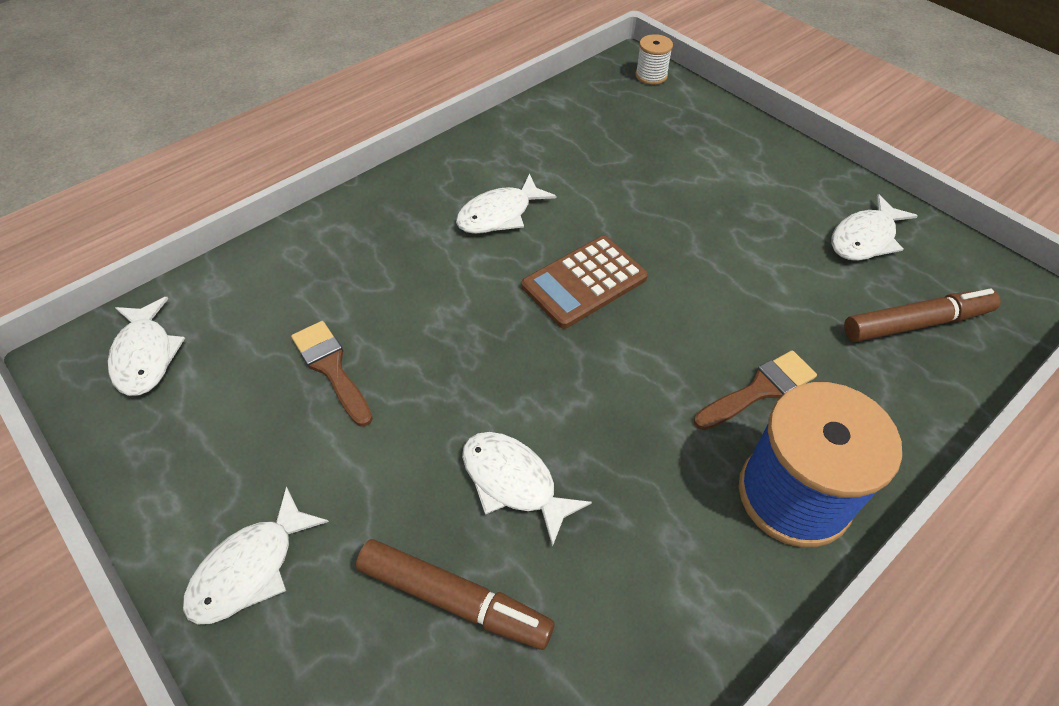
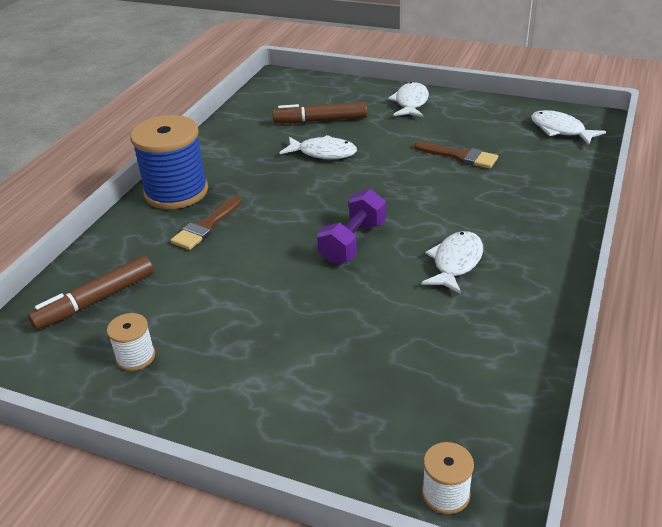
camera: 155 degrees right, 15 degrees down
brown calculator [521,236,648,329] -> purple dumbbell [317,189,386,264]
white fish [831,194,918,261] -> white spool [107,313,155,371]

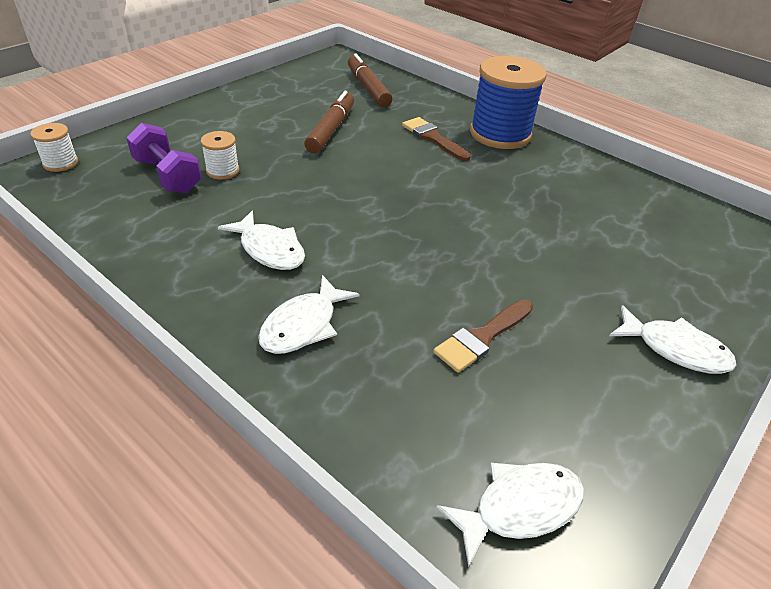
camera: 105 degrees right, 5 degrees up
white spool [107,313,155,371] -> white spool moved to [201,131,239,179]
brown marker [273,102,367,123] -> brown marker moved to [304,91,354,153]
white fish [280,135,357,159] -> white fish moved to [258,275,359,354]
purple dumbbell [317,189,386,264] -> purple dumbbell moved to [126,123,201,193]

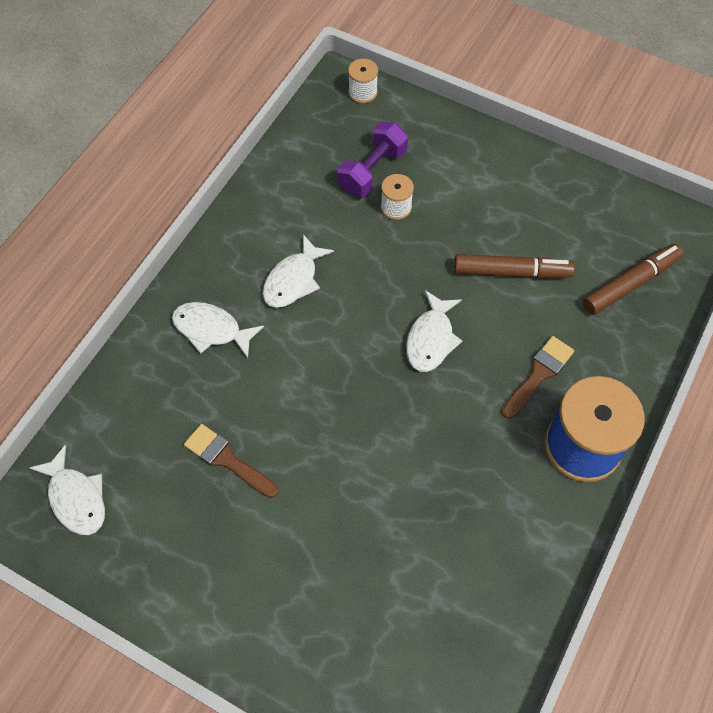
camera: 80 degrees right, 20 degrees up
white fish [609,305,737,374] -> white fish moved to [406,290,462,372]

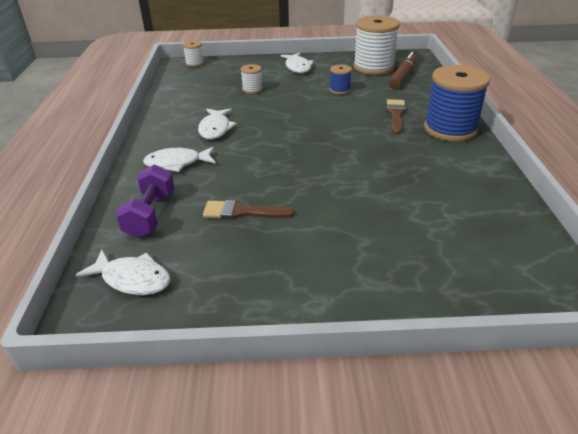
camera: 30 degrees left, 25 degrees down
purple dumbbell [338,122,408,197] -> purple dumbbell moved to [115,164,175,238]
white fish [406,290,462,372] -> white fish moved to [281,53,314,73]
brown marker [454,254,575,278] -> blue spool [330,65,352,94]
none -> white spool [353,15,400,75]

